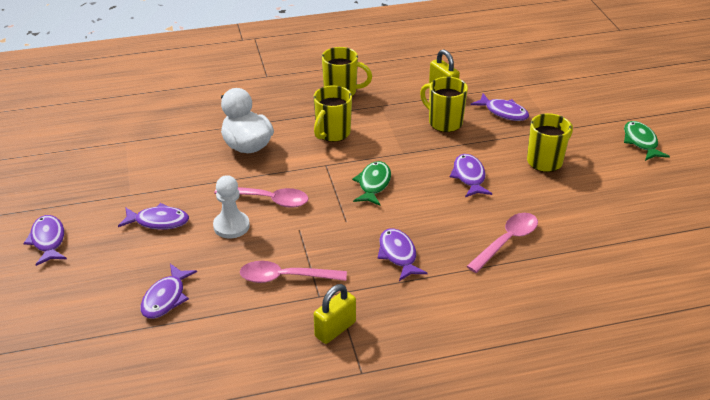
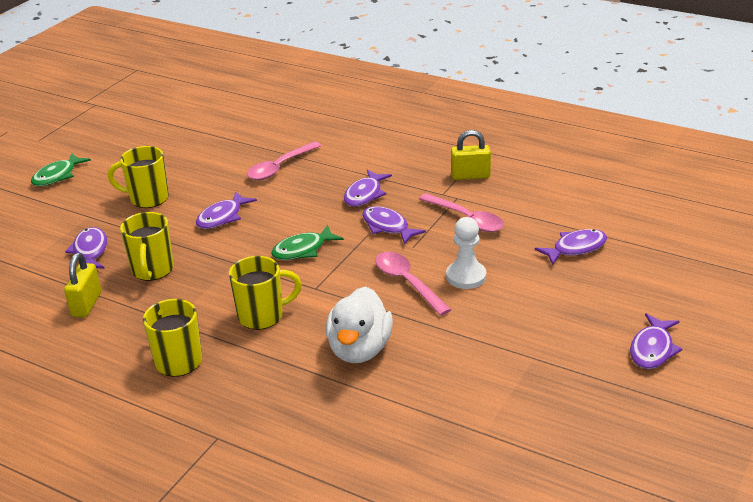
camera: 135 degrees left, 5 degrees down
purple fish [118,203,189,230] -> purple fish moved to [362,206,426,245]
pink spoon [466,213,538,273] -> pink spoon turned 45 degrees counterclockwise [247,142,321,180]

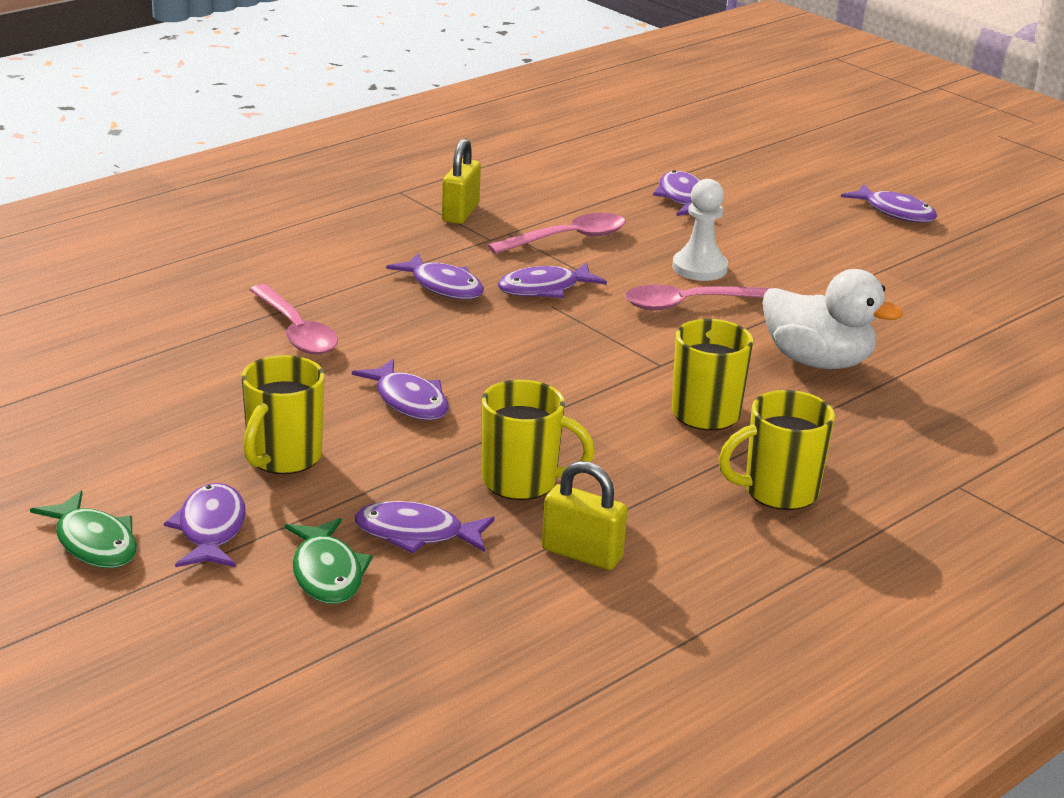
camera: 75 degrees left, 5 degrees down
green fish [271,225,344,260] -> green fish moved to [284,518,373,604]
none -> purple fish [164,483,246,567]

